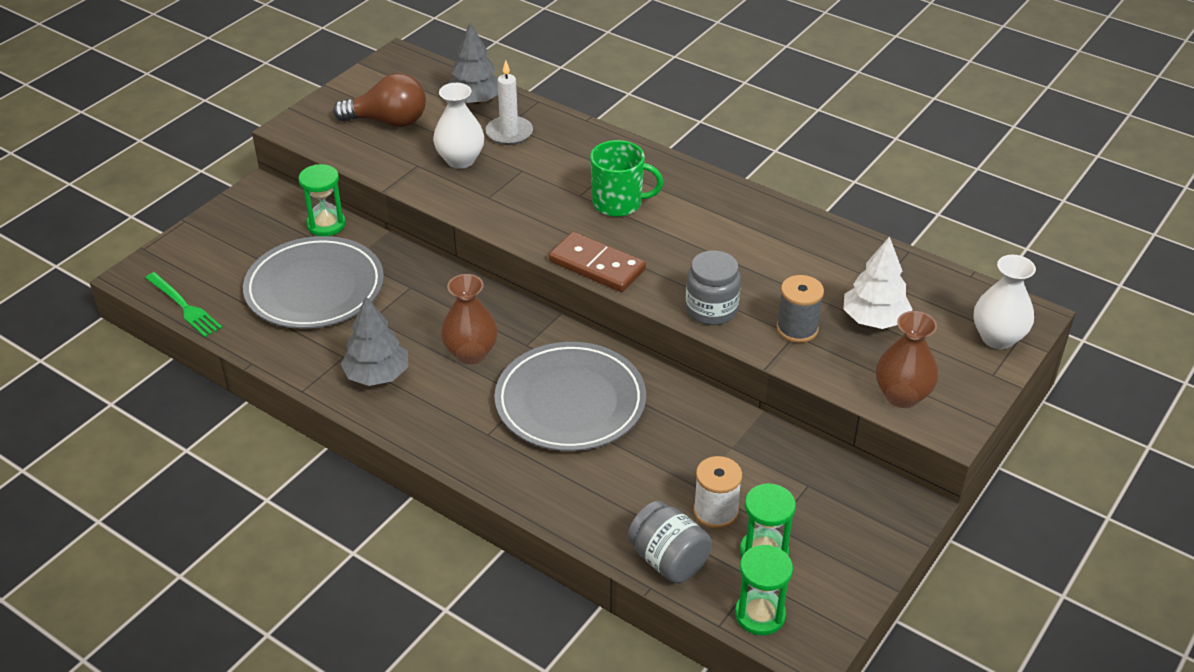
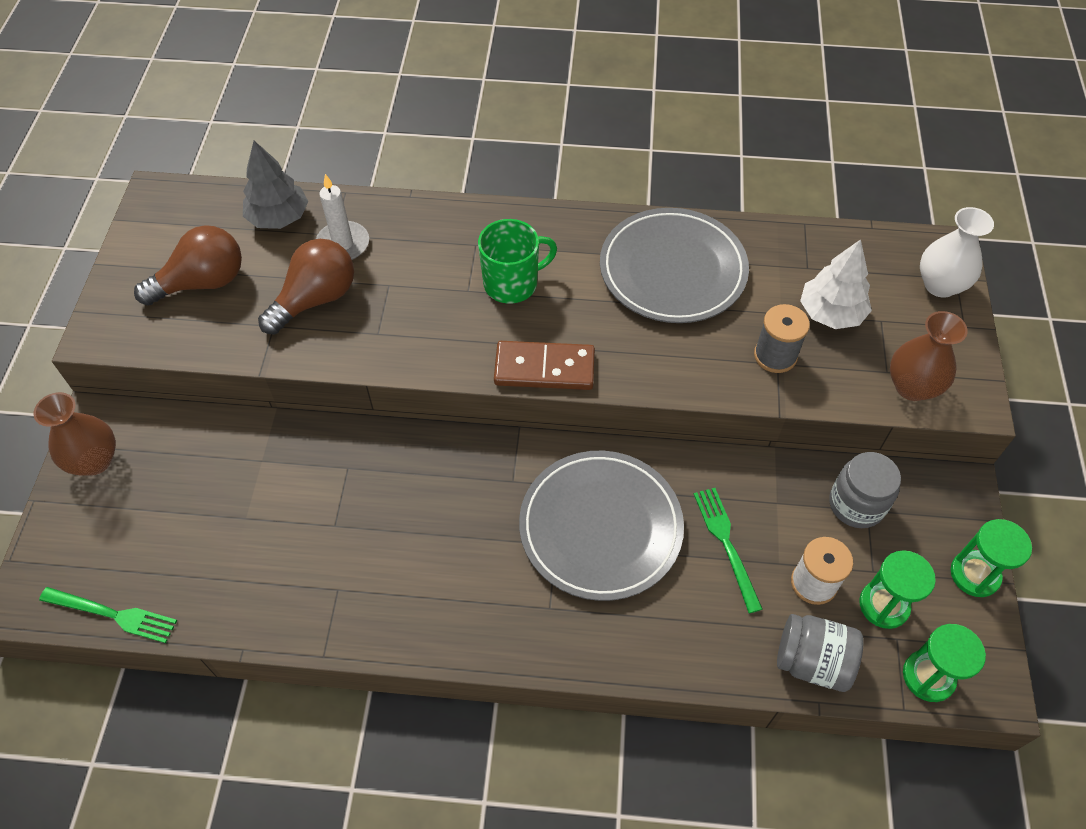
camera: 30 degrees left, 15 degrees up
grey plate [243,236,384,329] -> grey plate moved to [600,208,749,323]
green hourglass [299,164,346,236] -> green hourglass moved to [951,519,1032,597]
grey tree [341,296,408,386] -> none
white vase [433,83,484,169] -> brown light bulb [258,239,354,334]
brown vase [441,274,498,364] -> brown vase moved to [33,392,116,476]
grey jar [686,251,741,325] -> grey jar moved to [829,452,901,528]
none -> green fork [694,488,762,613]

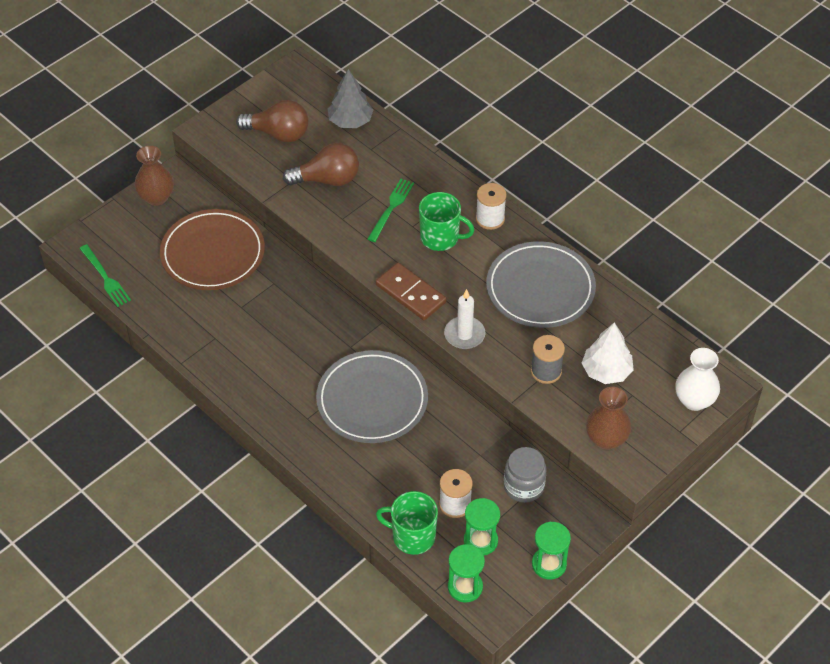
camera: 40 degrees right, 5 degrees down
white candle [316,174,369,260] -> white candle moved to [444,289,485,349]
green fork [694,488,762,613] -> green fork moved to [368,179,414,242]
grey jar [777,614,864,692] -> green mug [376,491,438,555]
none -> brown plate [160,209,265,290]
none -> white spool [476,183,507,230]

